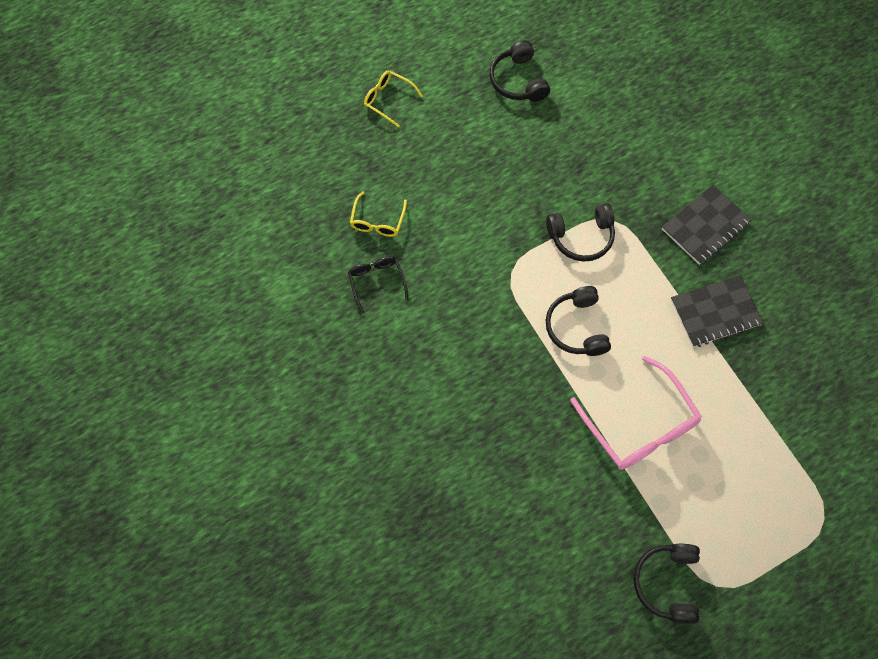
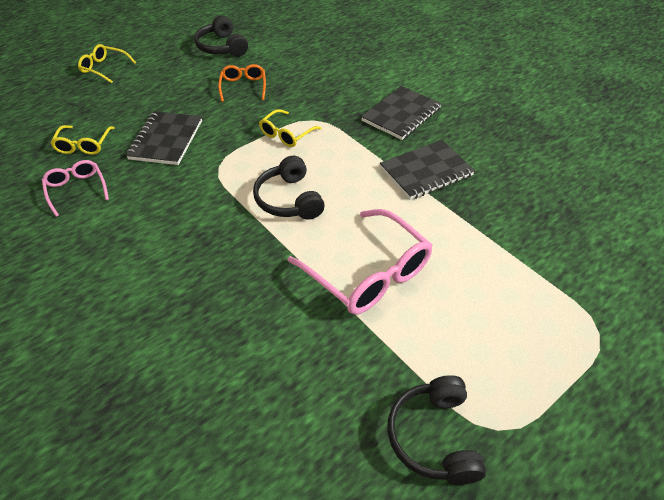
camera: 10 degrees left, 20 degrees down
black glasses [348,256,408,314] -> pink glasses [42,160,109,217]
black headphones [546,203,615,262] -> yellow glasses [259,109,322,147]
none -> black notebook [126,111,202,165]
none -> orange glasses [218,64,266,102]

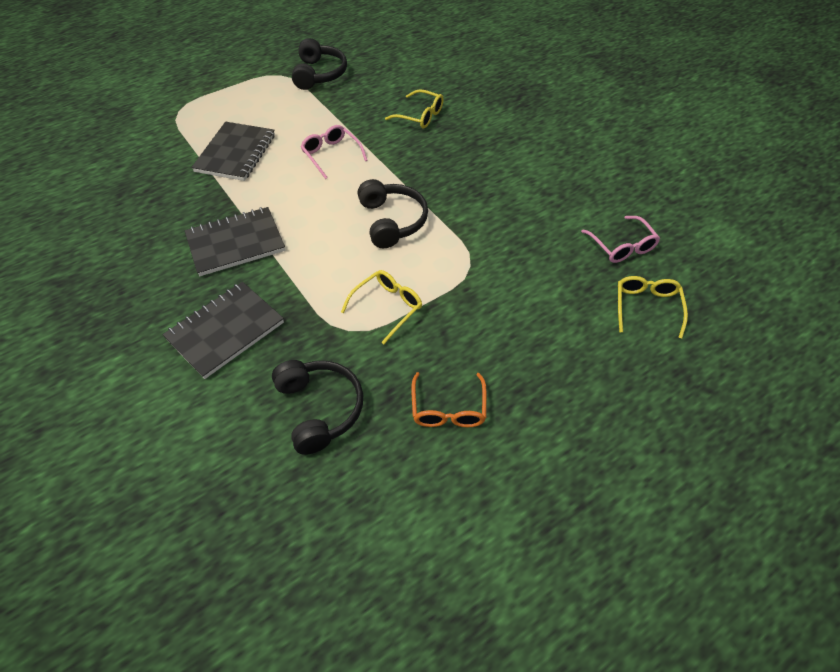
camera: 175 degrees left, 5 degrees up
yellow glasses [78,44,136,83] -> yellow glasses moved to [385,89,444,129]
black notebook [126,111,202,165] -> black notebook moved to [192,122,275,181]
black headphones [194,15,248,57] -> black headphones moved to [272,360,363,455]
pink glasses [287,209,432,315] -> pink glasses [301,125,368,179], size x0.54

